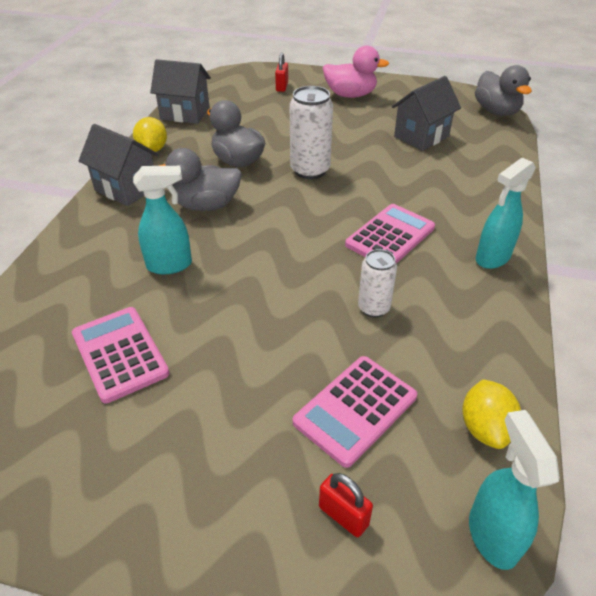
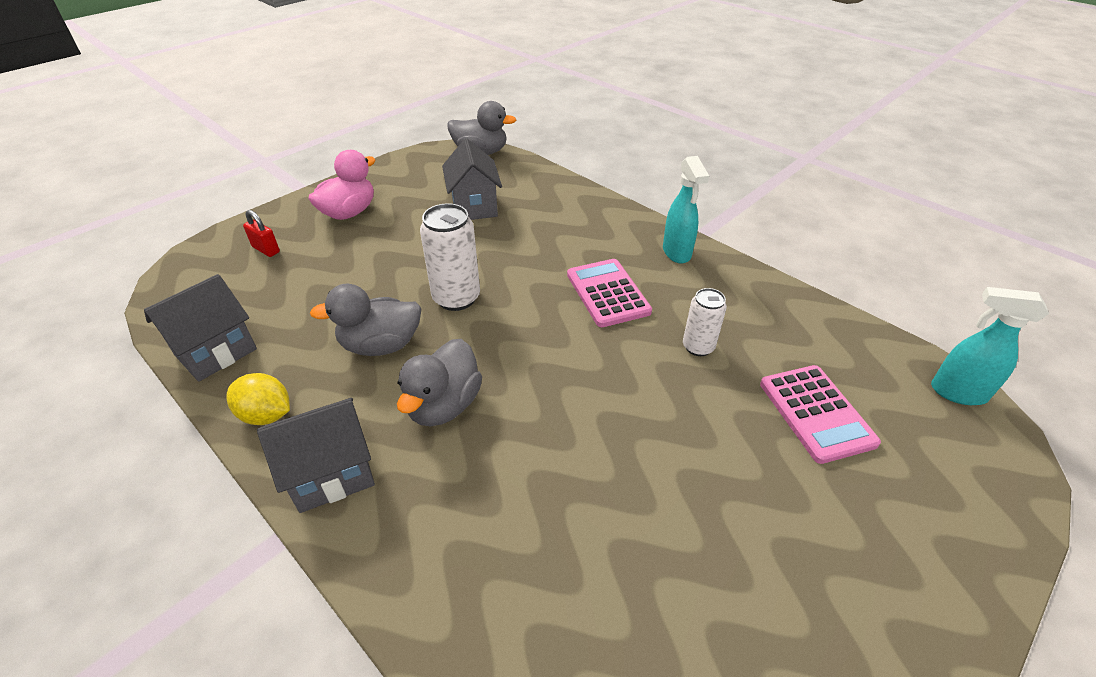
camera: 60 degrees left, 0 degrees up
pink calculator [72,307,170,403] -> none
turquoise spray bottle [133,166,192,274] -> none
red padlock [319,473,373,537] -> none
yellow lemon [462,379,521,449] -> none

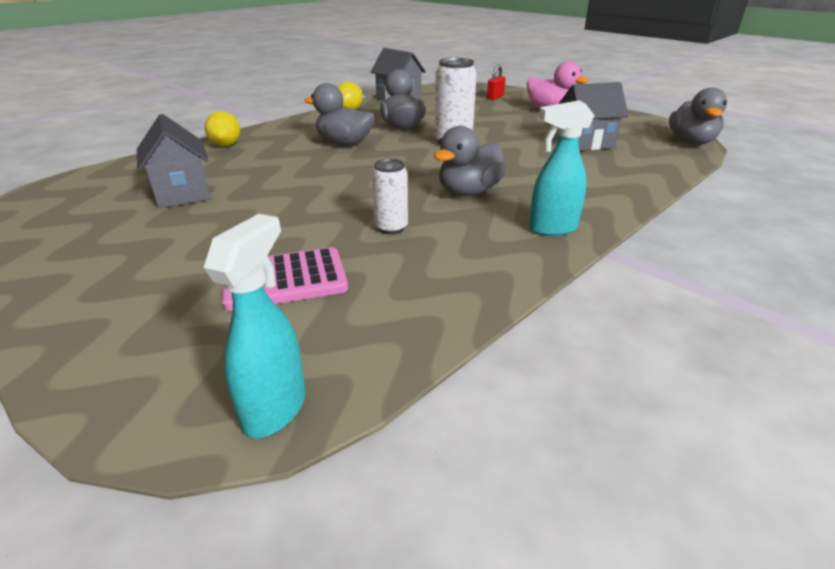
camera: 90 degrees right, 10 degrees down
grey house [257,398,375,513] -> grey house moved to [137,114,210,208]
pink calculator [567,259,652,327] -> grey duck [434,126,506,196]
none -> yellow lemon [205,111,240,147]

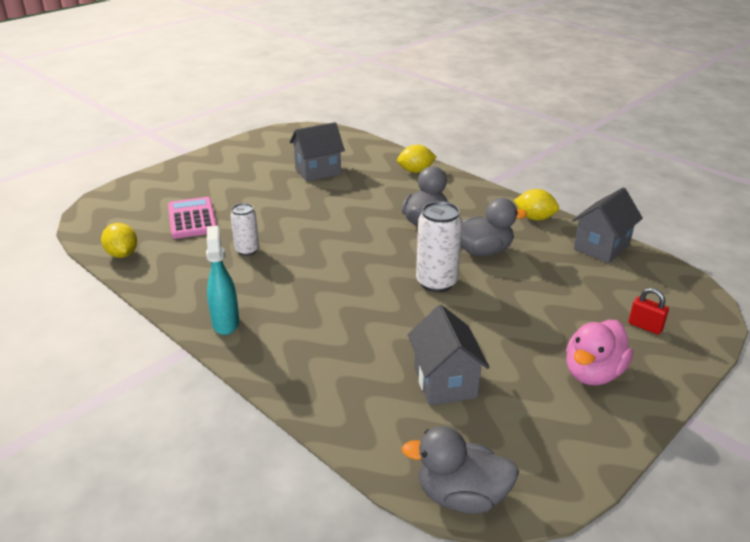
camera: 90 degrees right, 0 degrees up
turquoise spray bottle [204,214,306,438] -> none
grey duck [434,126,506,196] -> none
none -> yellow lemon [101,223,137,258]

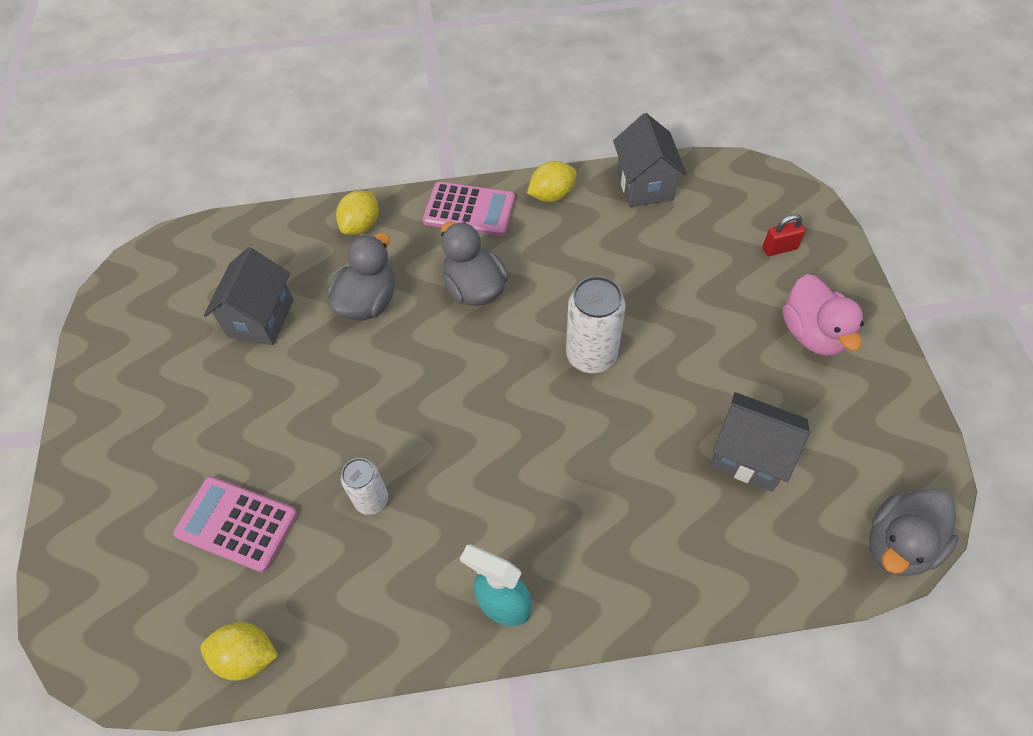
camera: 50 degrees left, 25 degrees up
grey duck [461,198,527,256] -> grey duck moved to [327,233,395,320]
none -> pink calculator [423,182,515,236]

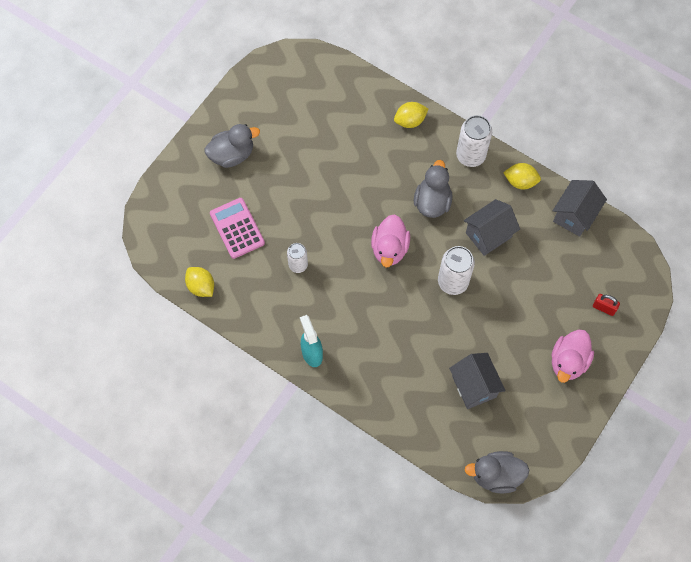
camera: 40 degrees right, 10 degrees up
grey house [204,247,293,345] -> grey house moved to [464,199,520,256]
grey duck [327,233,395,320] -> grey duck moved to [205,124,260,168]
pink calculator [423,182,515,236] -> white can [456,115,492,167]
none -> pink duck [371,214,410,267]

